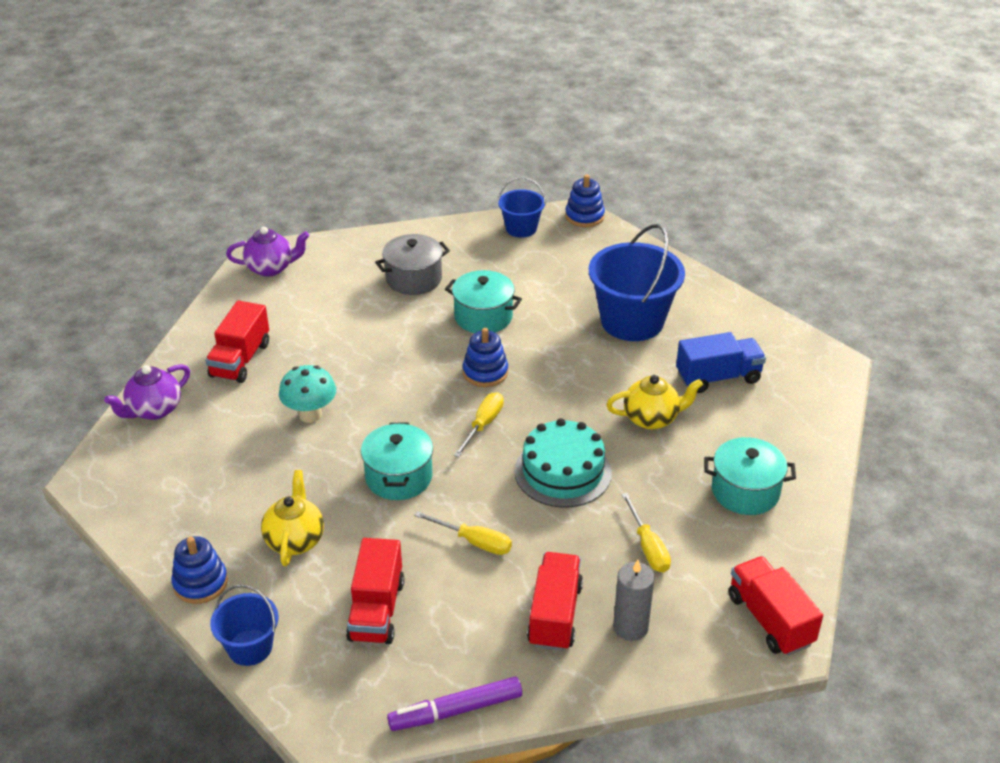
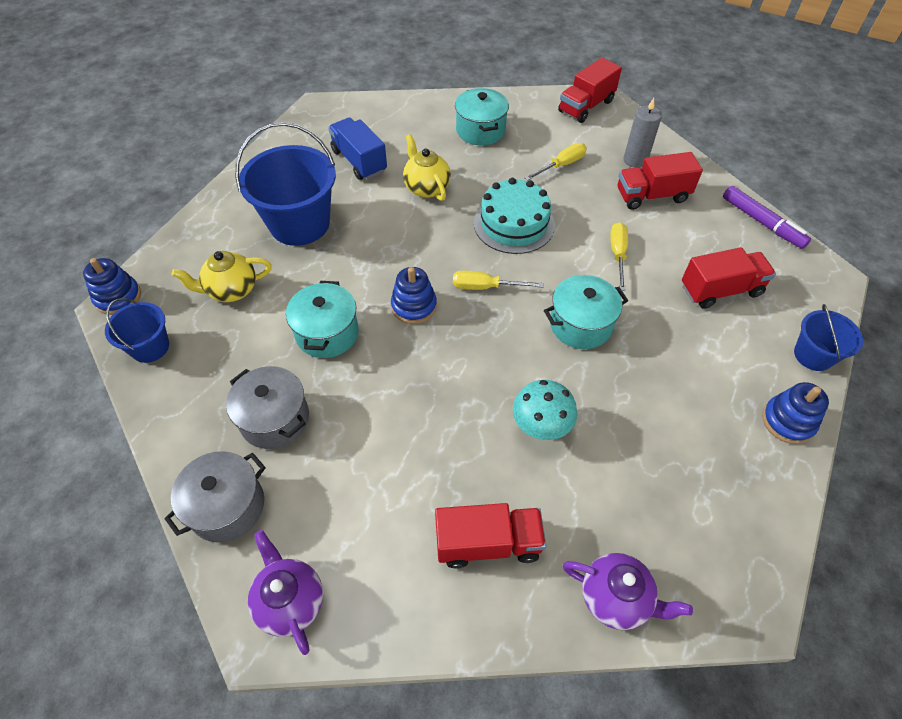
camera: 110 degrees left, 15 degrees up
yellow teapot [261,470,324,566] -> yellow teapot moved to [172,251,272,302]
none -> grey pot [164,451,266,543]

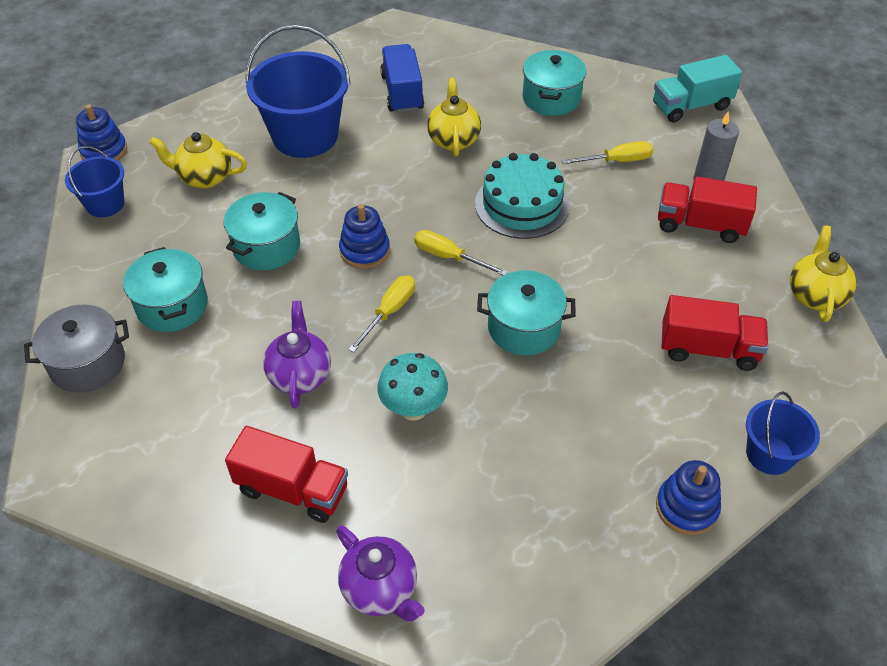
camera: 25 degrees right, 5 degrees down
grey pot [226,366,309,449] -> turquoise pot [123,247,208,332]
purple teapot [248,530,323,655] -> purple teapot moved to [263,301,331,408]
red truck [558,57,622,123] -> turquoise truck [653,55,742,123]
yellow screwdriver [610,222,628,291] -> yellow screwdriver moved to [348,275,415,352]
purple marker [723,186,811,249] -> yellow teapot [790,225,857,322]

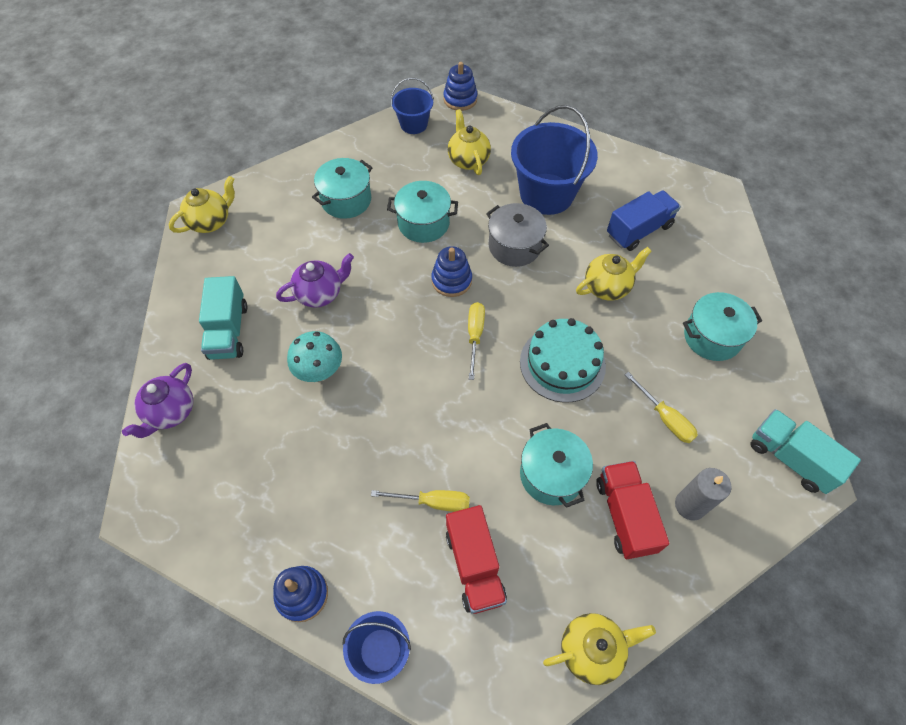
camera: 65 degrees right, 10 degrees up
grey pot [24,305,129,393] -> grey pot moved to [486,203,549,267]
red truck [225,426,348,523] -> turquoise truck [199,276,247,360]
yellow screwdriver [348,275,415,352] -> yellow screwdriver moved to [371,490,470,512]
turquoise pot [477,270,576,355] -> turquoise pot moved to [520,423,593,508]
none -> yellow teapot [169,176,235,233]

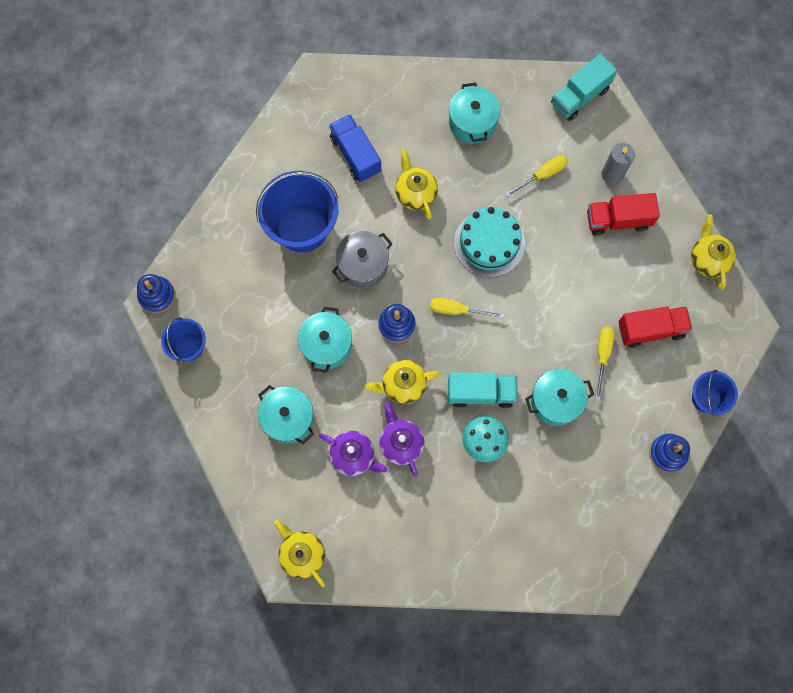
camera: 85 degrees left, 15 degrees up
purple teapot [122,363,193,438] -> purple teapot moved to [319,431,388,476]
turquoise truck [199,276,247,360] -> turquoise truck moved to [448,372,518,408]
yellow teapot [448,109,491,175] -> yellow teapot moved to [365,360,441,404]
turquoise pot [520,423,593,508] -> turquoise pot moved to [525,369,594,426]

